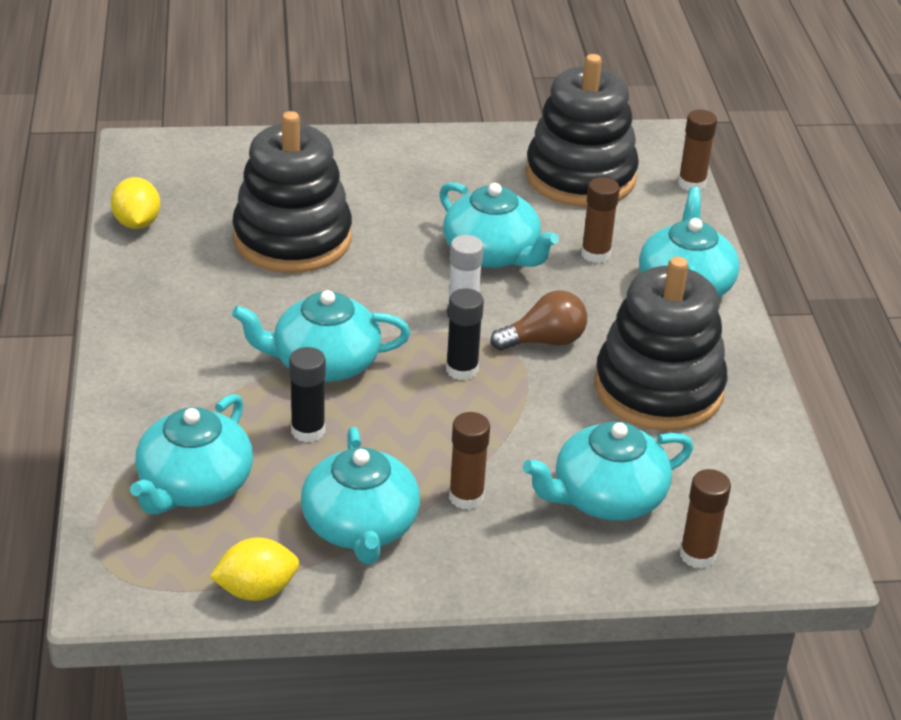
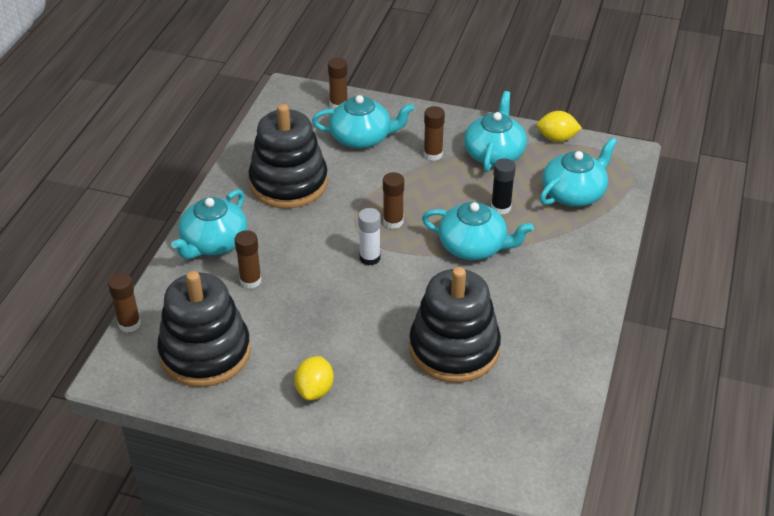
camera: 155 degrees left, 5 degrees up
yellow lemon [111,177,160,229] -> yellow lemon moved to [294,356,334,401]
turquoise teapot [439,182,559,268] -> none
black glue stick [446,288,484,380] -> brown glue stick [383,172,404,229]
brown light bulb [491,290,587,351] -> none

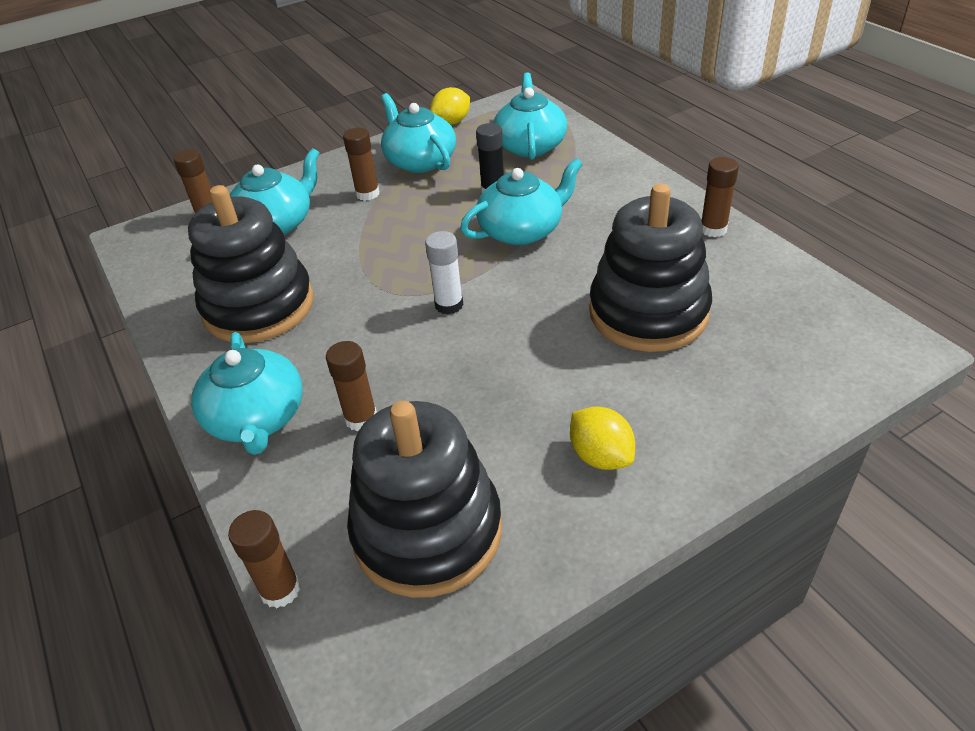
camera: 45 degrees left, 0 degrees up
brown glue stick [383,172,404,229] -> brown glue stick moved to [701,157,739,237]

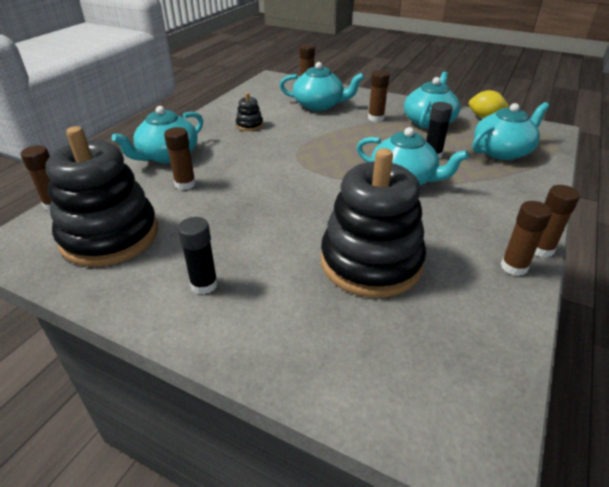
camera: 55 degrees right, 5 degrees down
black stacking toy [188,185,314,343] -> black stacking toy [236,93,263,131], size x0.41
white glue stick [425,231,463,314] -> none
yellow lemon [570,406,635,470] -> black glue stick [178,217,218,294]
none -> brown glue stick [535,185,580,257]

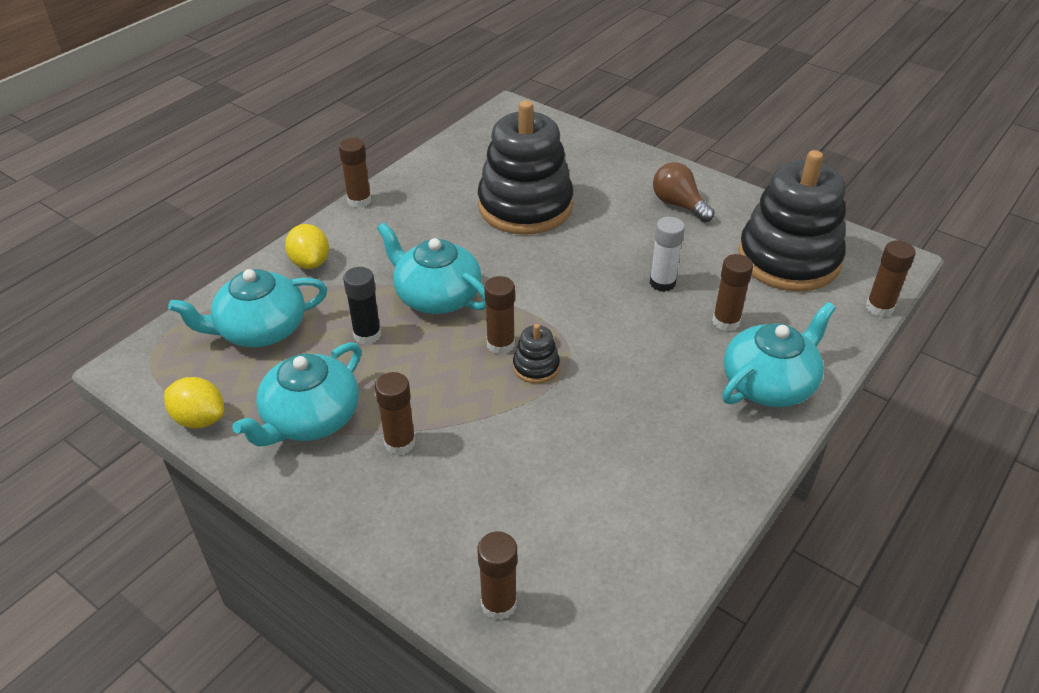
camera: 170 degrees left, 5 degrees up
black glue stick [178,217,218,294] -> brown light bulb [653,162,715,222]
black stacking toy [236,93,263,131] -> black stacking toy moved to [513,324,560,384]
turquoise teapot [280,62,364,111] -> none
brown glue stick [501,201,552,276] -> brown glue stick moved to [484,276,515,354]
none -> yellow lemon [285,224,329,269]
none -> white glue stick [650,217,685,292]

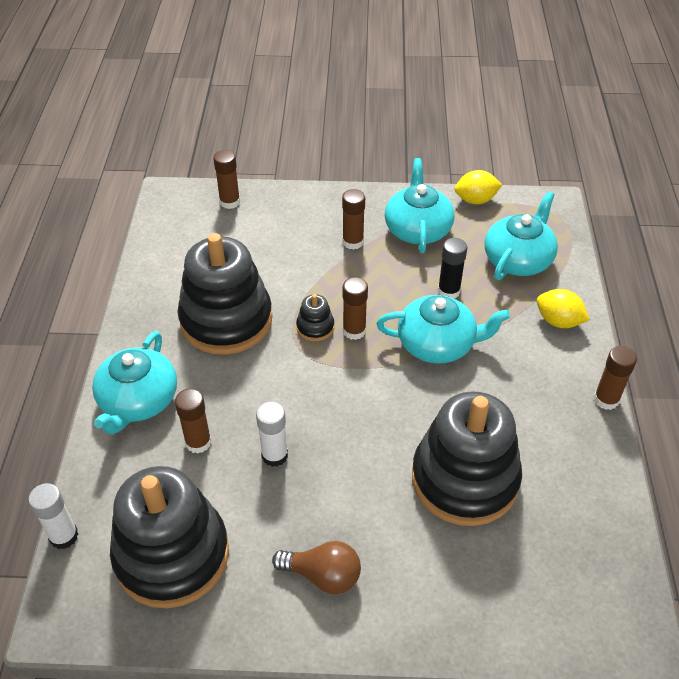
camera: 145 degrees right, 5 degrees up
brown glue stick [866,240,916,317] -> white glue stick [28,483,78,549]
none -> black stacking toy [177,233,273,355]

